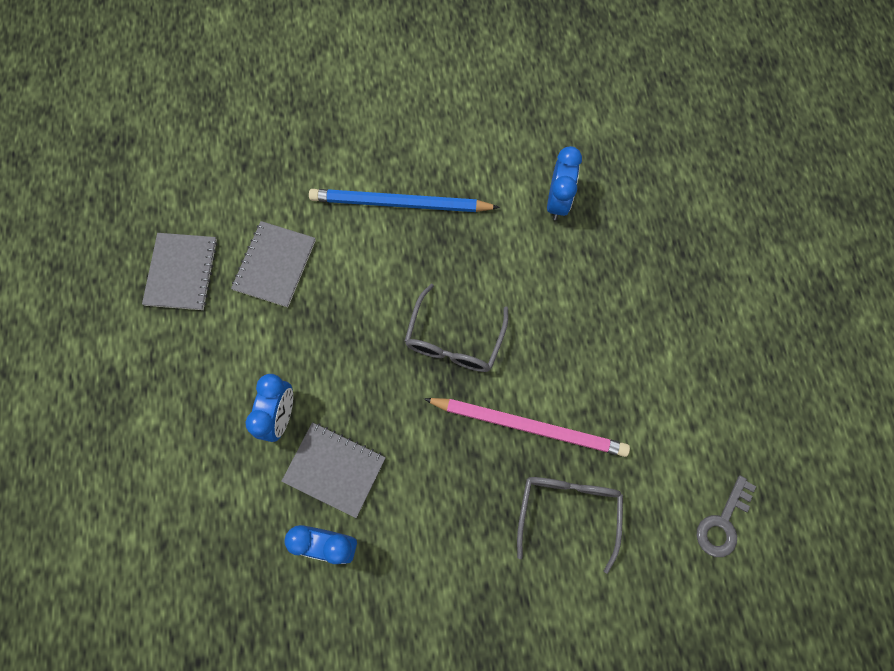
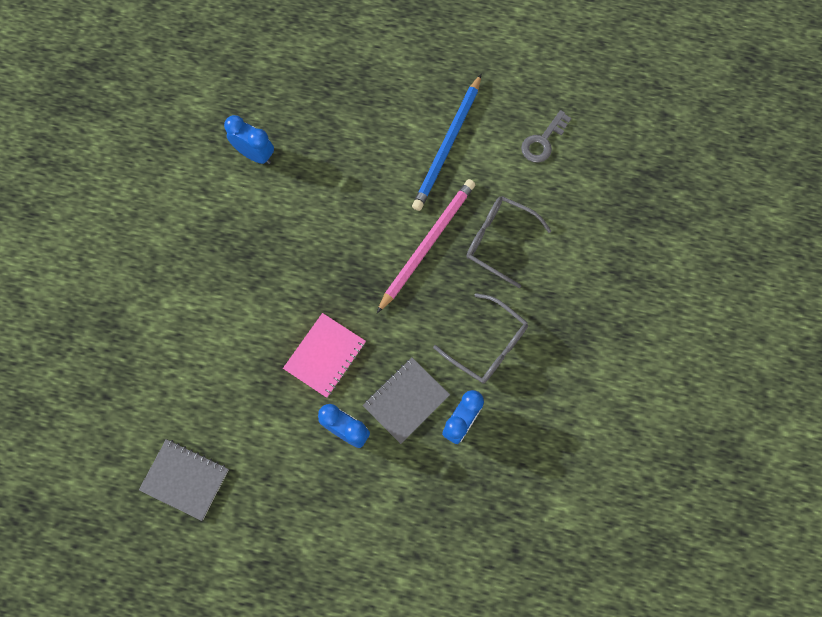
camera: 70 degrees left, 0 degrees up
grey notebook [231,221,316,307] -> none
blue pencil [309,189,500,212] -> blue pencil moved to [412,74,481,211]
grey glasses [405,284,509,372] -> grey glasses moved to [433,293,528,384]
grey key [697,475,756,557] -> grey key turned 75 degrees clockwise [521,110,571,163]
none -> pink notebook [283,313,366,398]

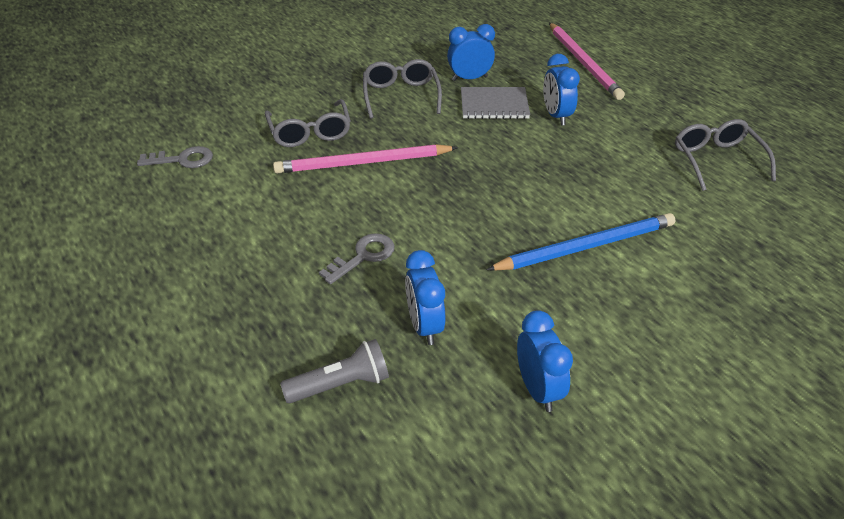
camera: 135 degrees left, 30 degrees down
grey notebook [139,439,229,521] -> grey glasses [675,119,776,191]
pink notebook [283,313,366,398] -> none
blue pencil [412,74,481,211] -> blue pencil moved to [486,213,675,271]
none -> grey flashlight [280,339,389,403]
none -> grey key [319,233,395,284]
none -> blue clock [517,310,573,412]
none -> pink pencil [549,23,625,100]

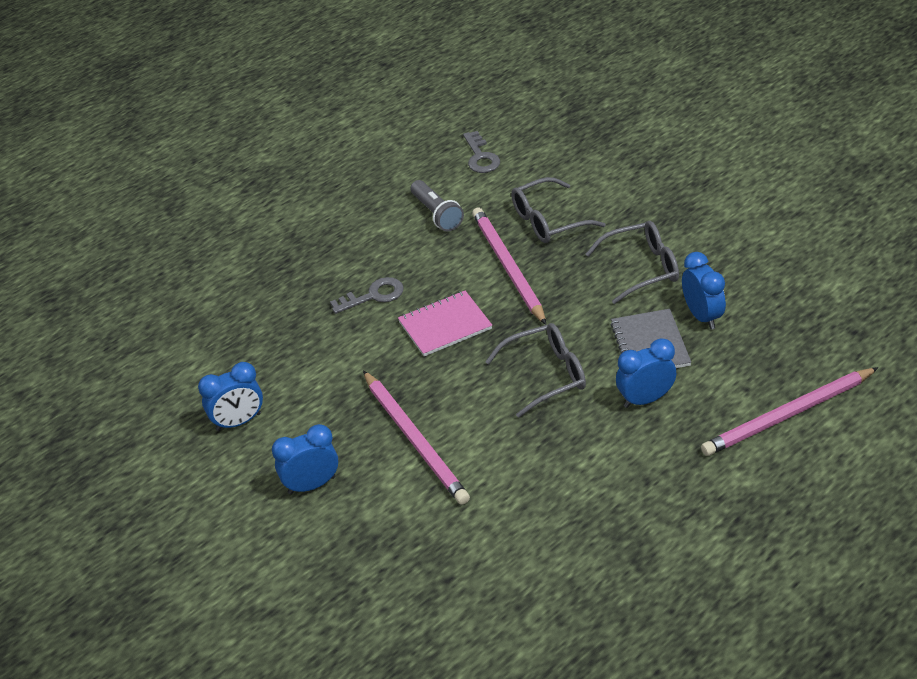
camera: 85 degrees right, 0 degrees up
grey flashlight [280,339,389,403] -> grey flashlight moved to [411,180,464,231]
grey key [319,233,395,284] -> grey key turned 60 degrees counterclockwise [330,277,404,314]
blue clock [405,250,445,345] -> blue clock moved to [272,424,338,494]
blue pencil [486,213,675,271] -> pink pencil [363,371,470,505]
grey glasses [675,119,776,191] -> grey glasses moved to [485,323,586,418]
none -> pink notebook [398,291,492,356]

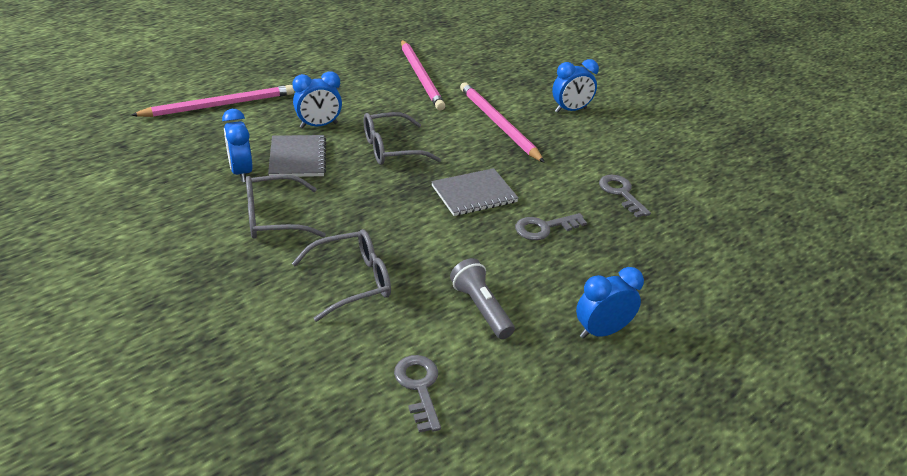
camera: 175 degrees right, 5 degrees down
blue clock [198,362,263,431] -> blue clock moved to [576,267,644,339]
pink notebook [398,291,492,356] -> grey notebook [431,168,518,216]
pink pencil [472,207,546,325] -> pink pencil moved to [401,40,445,111]
none -> grey key [599,175,651,217]

